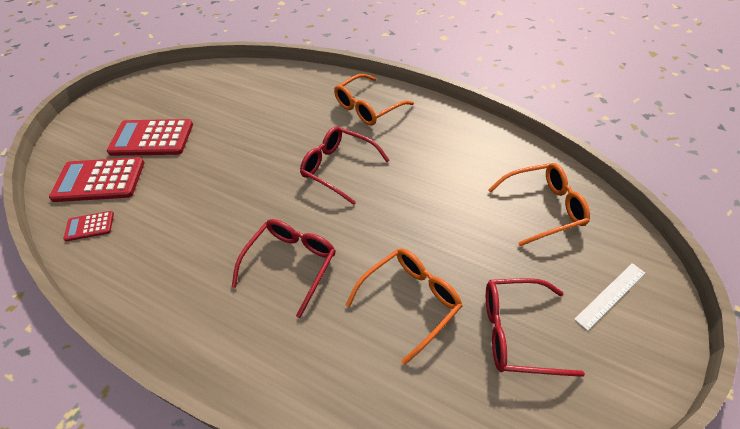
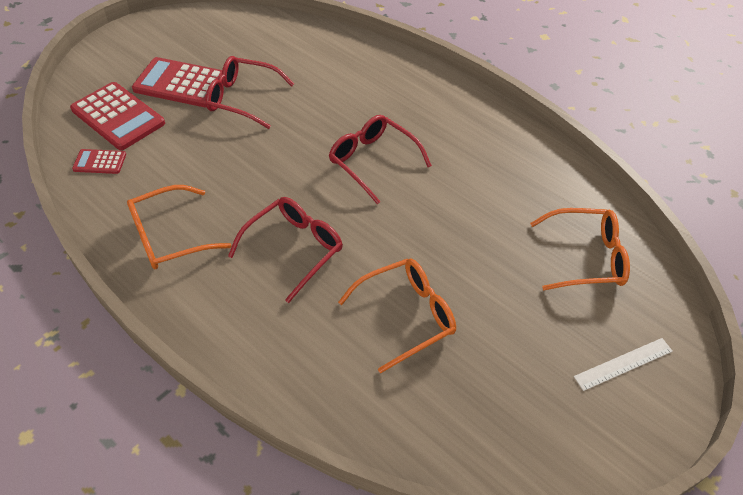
camera: 10 degrees right, 0 degrees up
red calculator [49,157,145,202] -> red calculator turned 150 degrees counterclockwise [70,82,165,150]
orange glasses [334,74,414,126] -> orange glasses moved to [127,185,231,269]
red glasses [486,278,585,377] -> red glasses moved to [206,56,294,129]

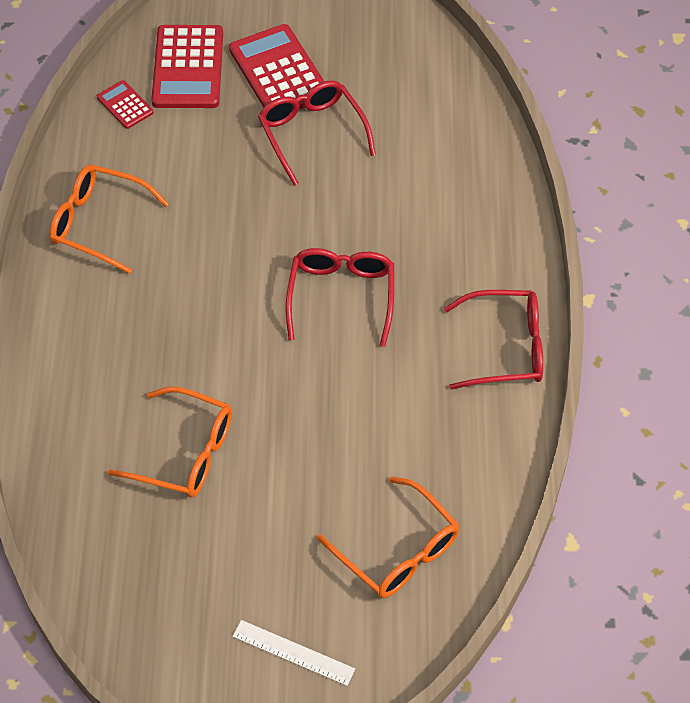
camera: 50 degrees right, 5 degrees up
red glasses [228,197,343,303] -> red glasses moved to [444,290,543,390]

